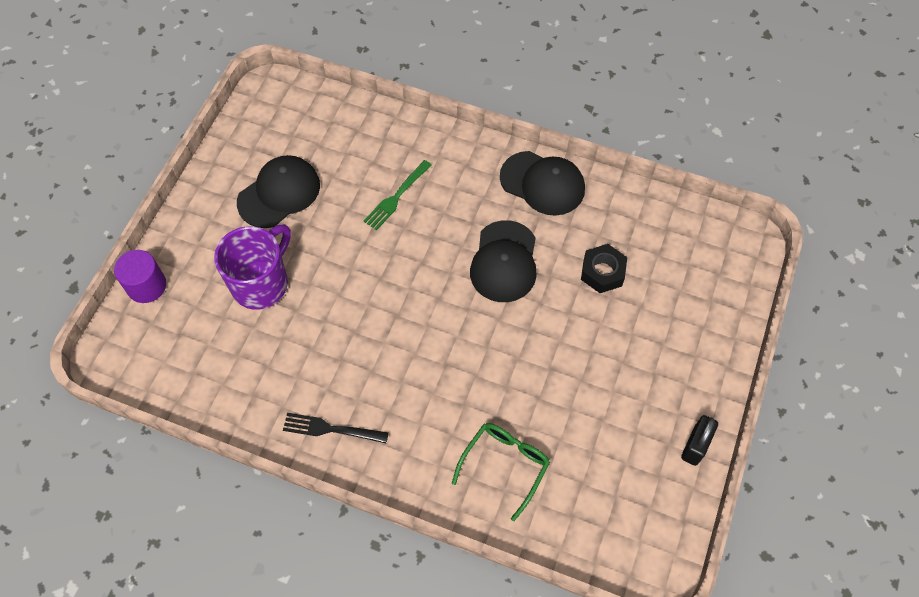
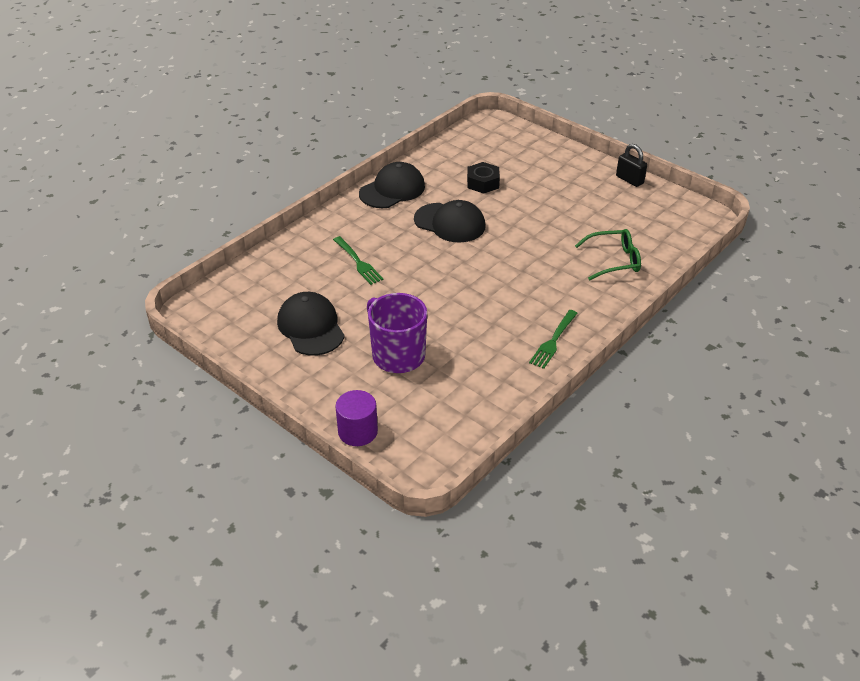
camera: 70 degrees left, 20 degrees down
black fork [283,413,389,443] -> green fork [529,310,578,369]
green glasses [452,423,550,521] -> green glasses turned 120 degrees clockwise [575,229,641,280]

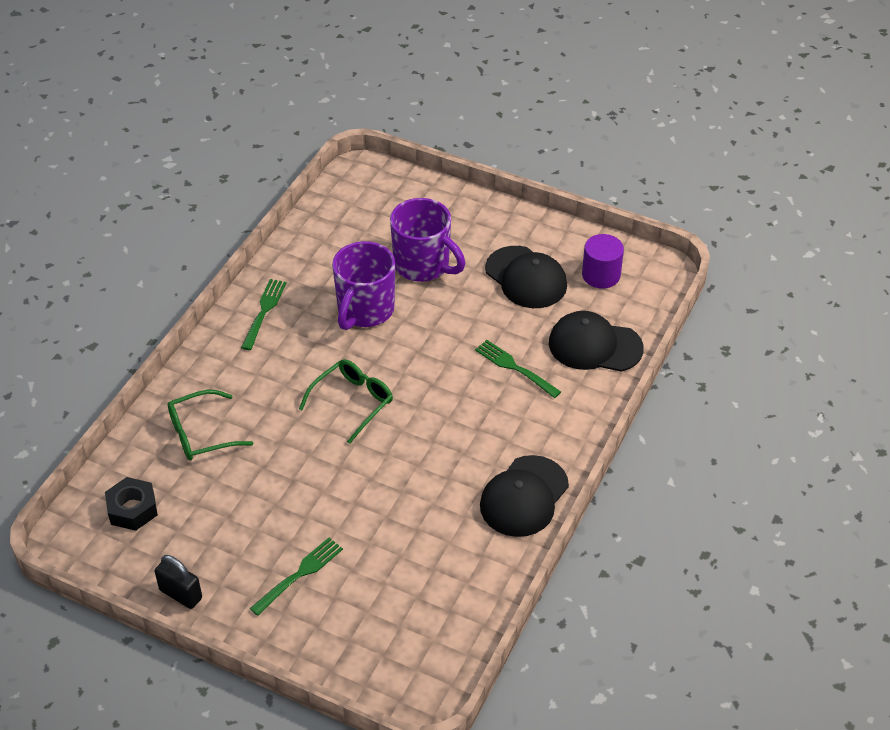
camera: 165 degrees right, 5 degrees up
purple cylinder [335,390,378,446] -> purple cylinder moved to [582,234,624,289]
black cap [414,200,486,243] -> black cap moved to [549,311,644,372]
black nut [467,162,500,194] -> black nut moved to [105,477,158,531]
none -> green fork [250,538,343,616]
none -> green glasses [299,359,393,444]
none -> purple mug [332,241,395,330]

